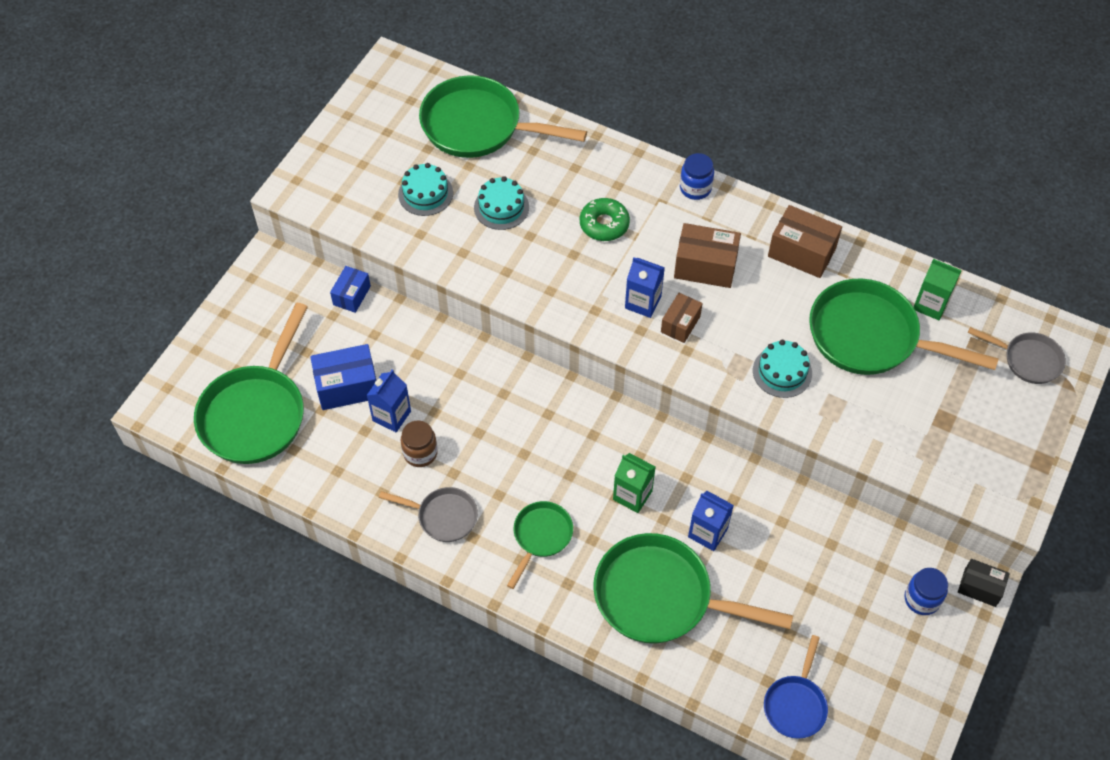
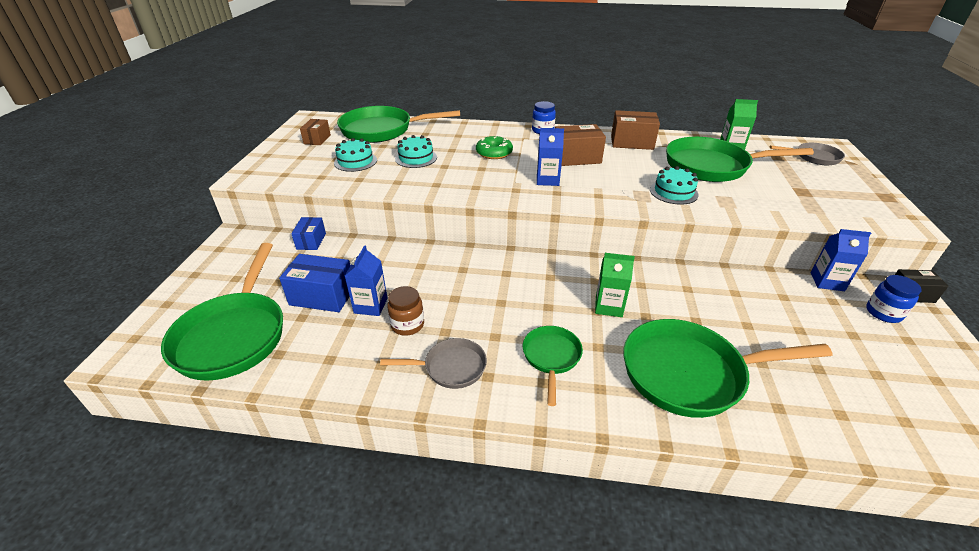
camera: 20 degrees left, 20 degrees down
blue box [310,344,376,410] -> blue box turned 45 degrees clockwise [279,254,351,312]
brown box [661,293,703,343] -> brown box moved to [300,119,331,145]
blue carton [688,491,734,551] -> blue carton moved to [811,229,871,291]
blue pan [764,635,828,739] -> none

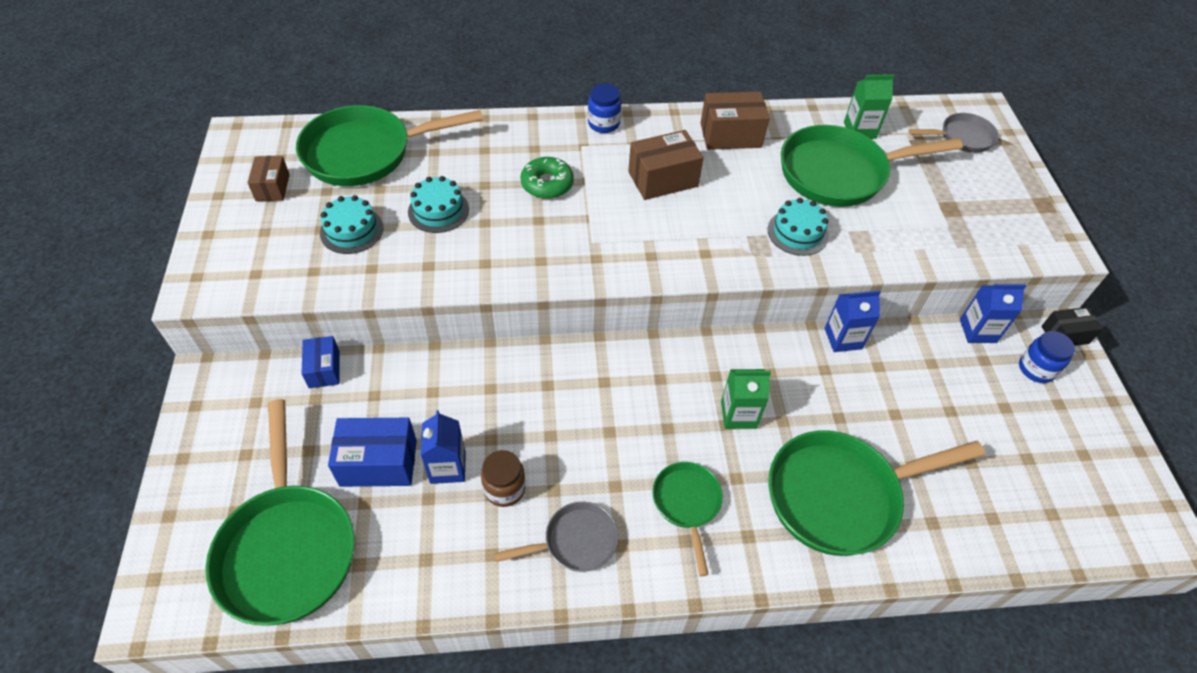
camera: 15 degrees left, 15 degrees up
blue carton [537,128,564,186] -> blue carton moved to [825,290,881,352]

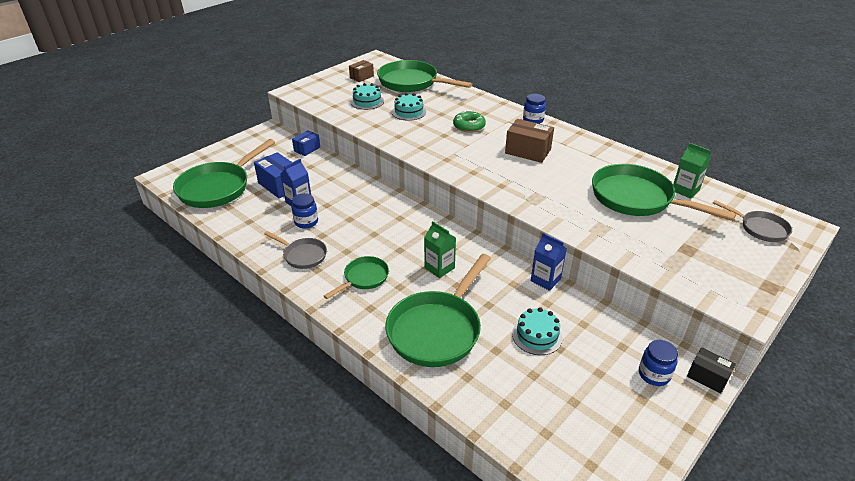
camera: 50 degrees right, 15 degrees down
brown jar [481,450,526,507] -> blue jar [292,193,318,229]
brown box [701,92,770,150] -> none
turquoise cake [767,198,829,256] -> turquoise cake moved to [512,307,563,355]
green pan [768,431,985,556] -> green pan turned 90 degrees counterclockwise [385,254,491,367]
blue carton [960,284,1026,343] -> none

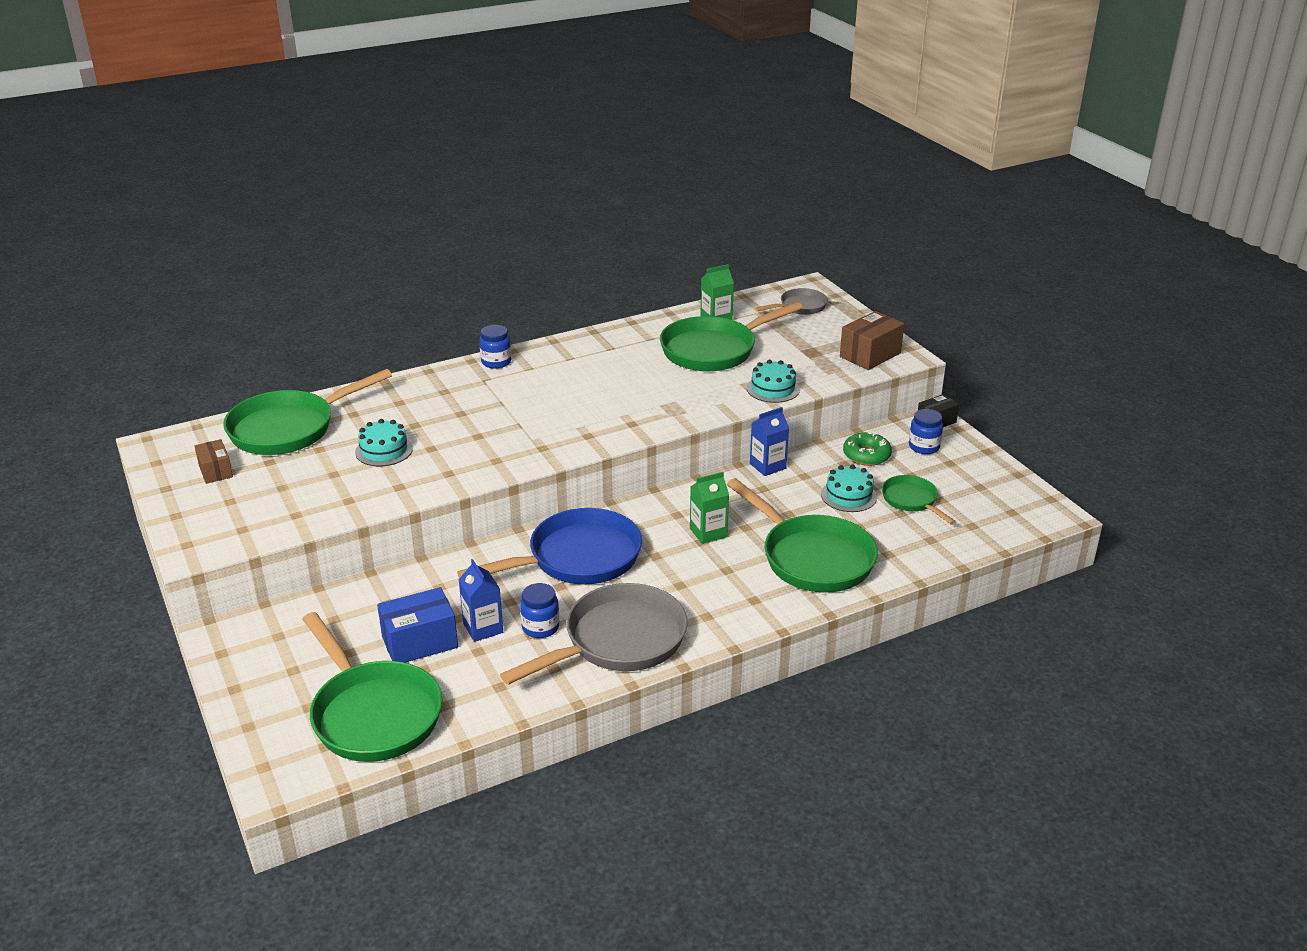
camera: 70 degrees left, 5 degrees down
grey pan [264,231,327,269] -> grey pan [500,583,688,685], size x1.90
blue box [292,130,320,156] -> none
green pan [324,256,389,299] -> green pan moved to [882,475,956,524]
turquoise cake [350,83,384,110] -> turquoise cake moved to [747,360,800,403]
green donut [453,111,486,132] -> green donut moved to [843,432,892,466]
brown box [505,119,554,163] -> brown box moved to [840,311,904,370]
none -> blue pan [457,508,642,584]

